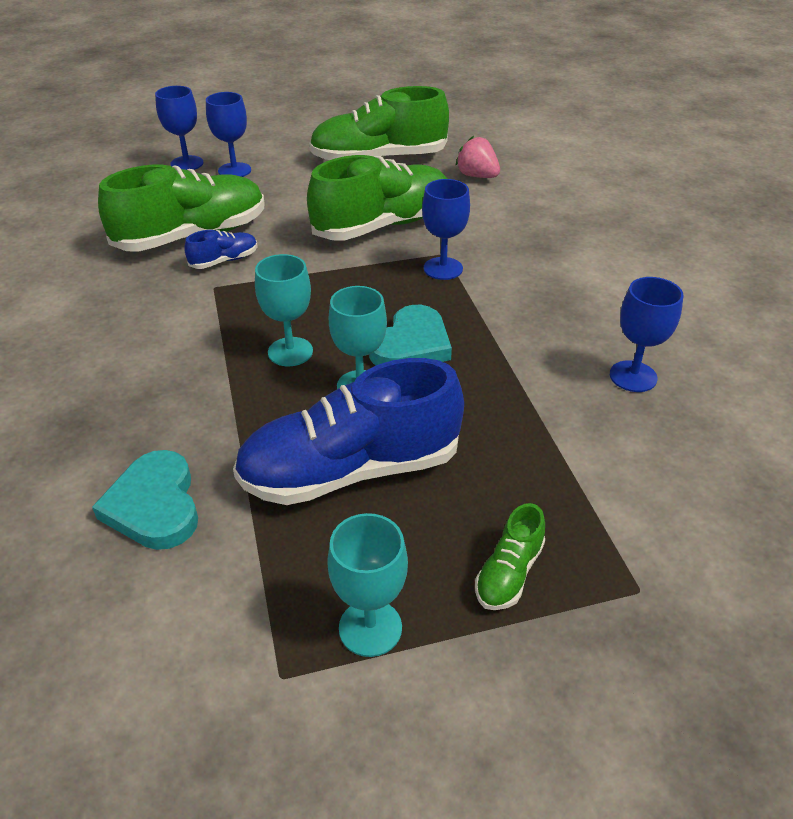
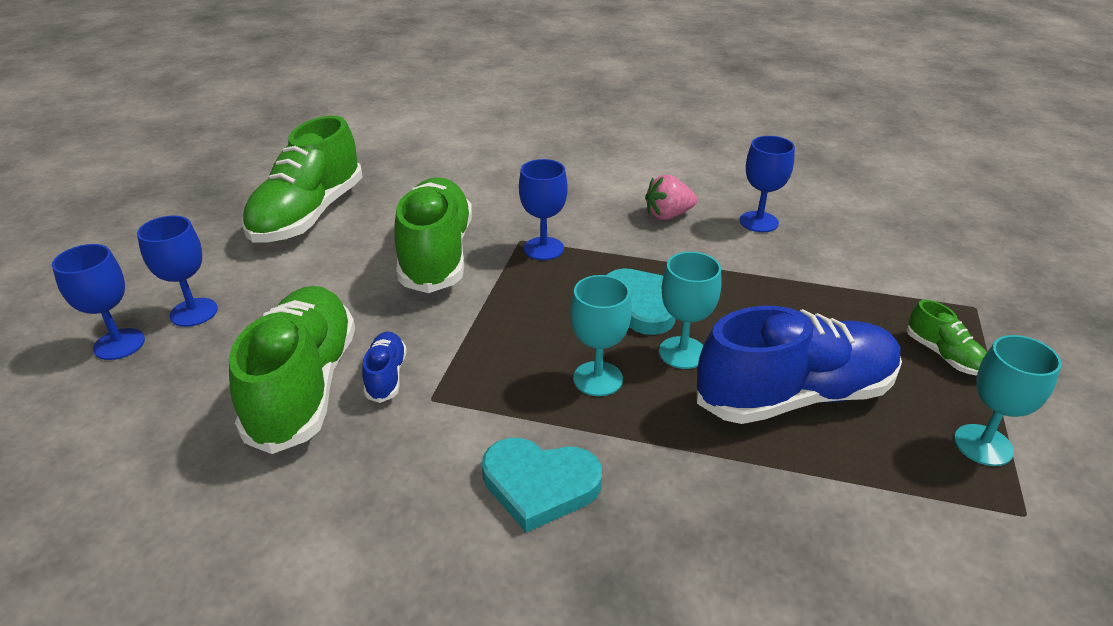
camera: 60 degrees left, 5 degrees down
turquoise heart [92,450,198,550] -> turquoise heart moved to [482,438,602,533]
blue shoe [233,358,464,505] -> blue shoe turned 120 degrees counterclockwise [697,306,902,424]
pink strawberry [456,136,500,178] -> pink strawberry moved to [645,175,697,220]

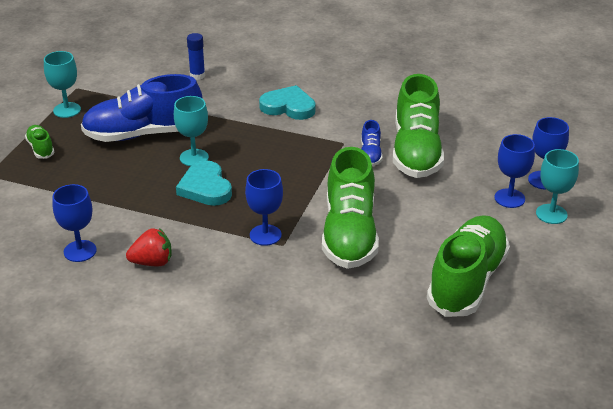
camera: 175 degrees left, 0 degrees up
turquoise goblet [570,275,632,396] -> turquoise goblet moved to [536,149,579,224]
pink strawberry [645,175,697,220] -> red strawberry [126,228,171,267]
none -> blue glue stick [187,33,205,80]

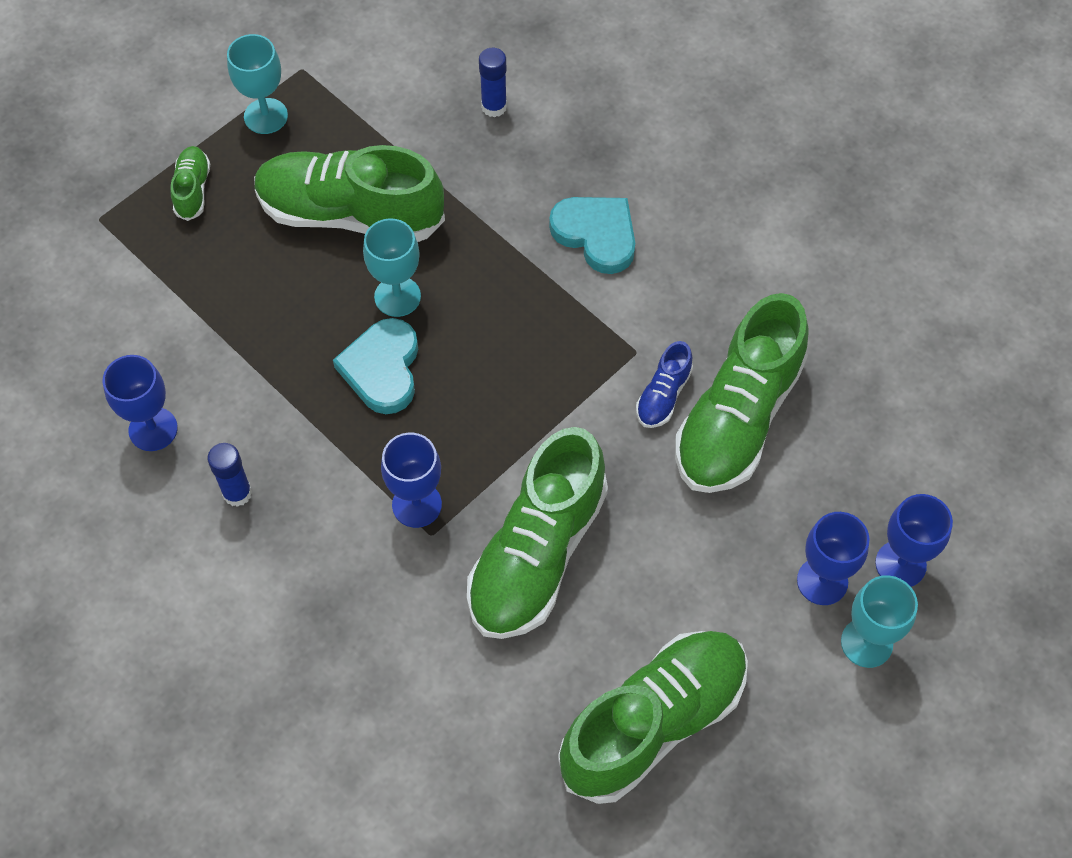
camera: 25 degrees right, 25 degrees up
blue shoe [81,74,203,142] -> green shoe [254,145,445,242]
red strawberry [126,228,171,267] -> blue glue stick [207,443,252,507]

